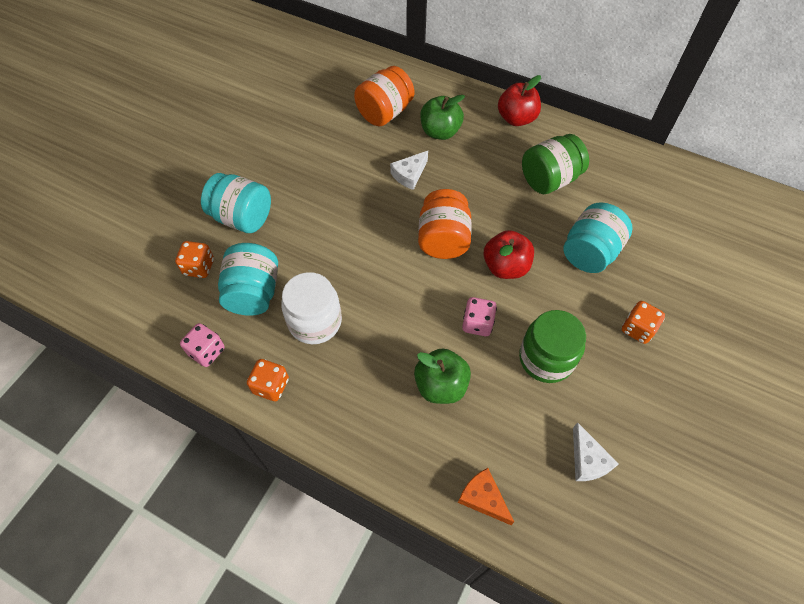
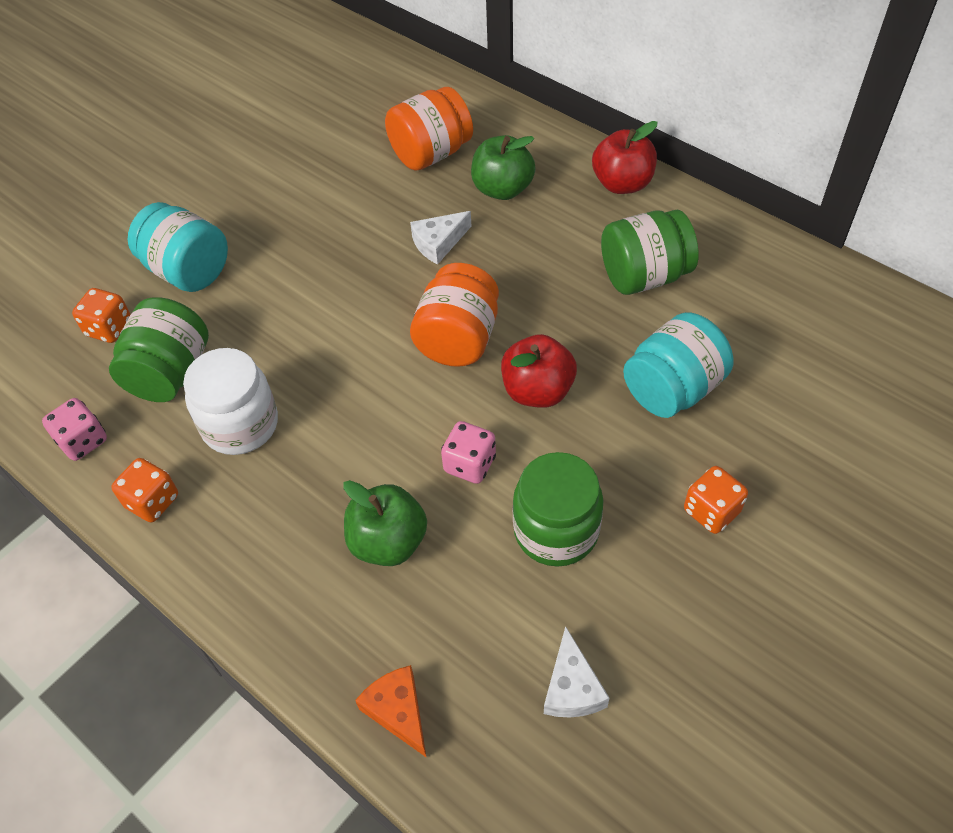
camera: 15 degrees right, 5 degrees down
turquoise jar [218,243,278,316] -> green jar [109,297,209,402]

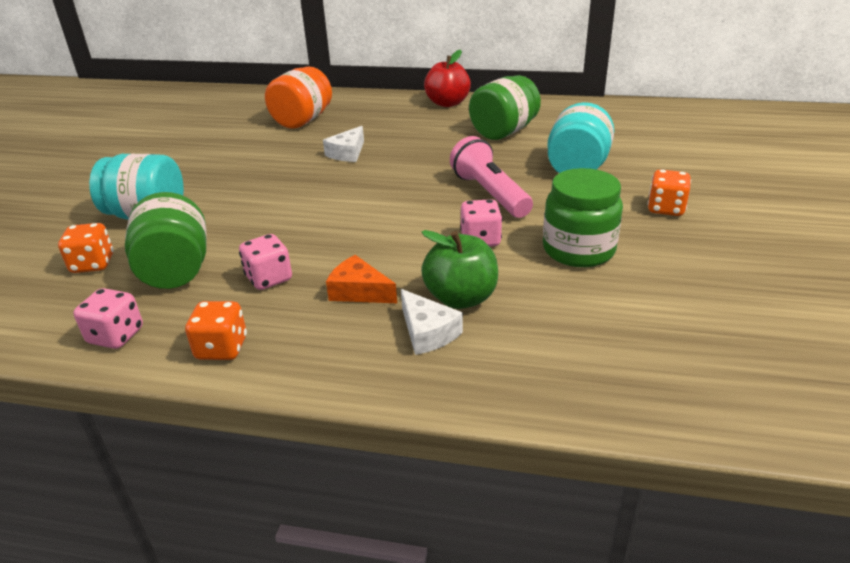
camera: 30 degrees left, 20 degrees down
white jar [183,348,278,455] -> pink dice [239,234,292,290]
orange cheese [355,665,427,758] -> orange cheese moved to [326,255,397,303]
orange jar [410,263,499,367] -> none
green apple [471,135,536,200] -> none
red apple [501,334,577,408] -> pink flashlight [450,136,533,218]
white cheese [544,626,609,717] -> white cheese moved to [401,289,463,355]

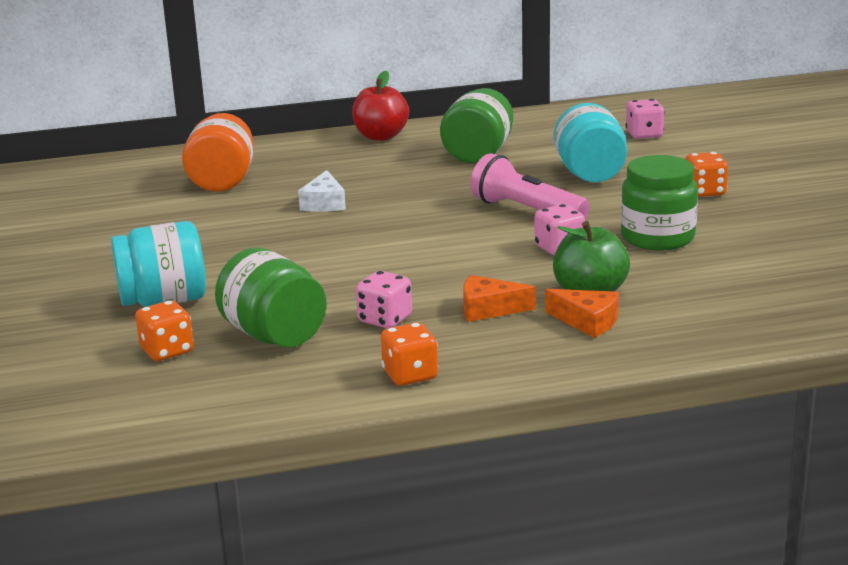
camera: 25 degrees left, 10 degrees down
pink dice [73,288,143,349] -> pink dice moved to [625,99,665,139]
white cheese [401,289,463,355] -> orange cheese [545,289,619,338]

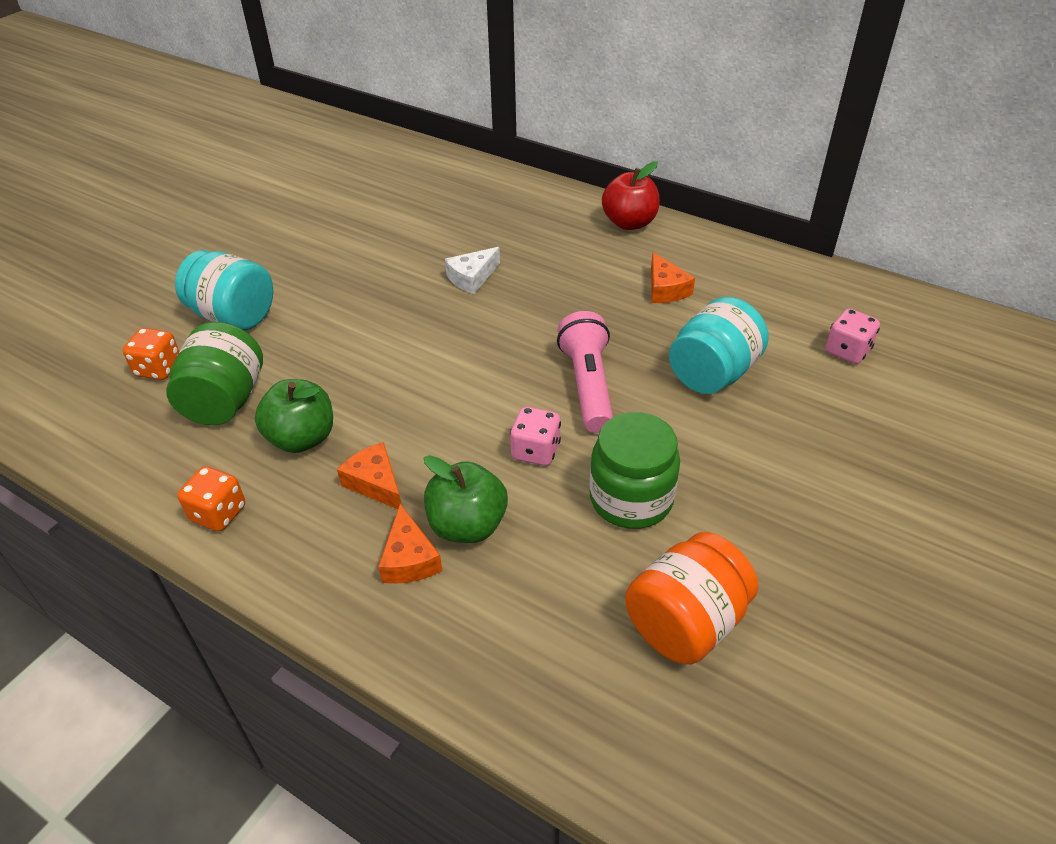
camera: 45 degrees right, 20 degrees up
orange jar [182,113,254,192] -> orange jar moved to [625,532,758,664]
pink dice [356,271,412,328] -> green apple [255,379,333,453]
green jar [440,88,513,163] -> orange cheese [651,252,695,303]
orange dice [685,152,728,197] -> none

